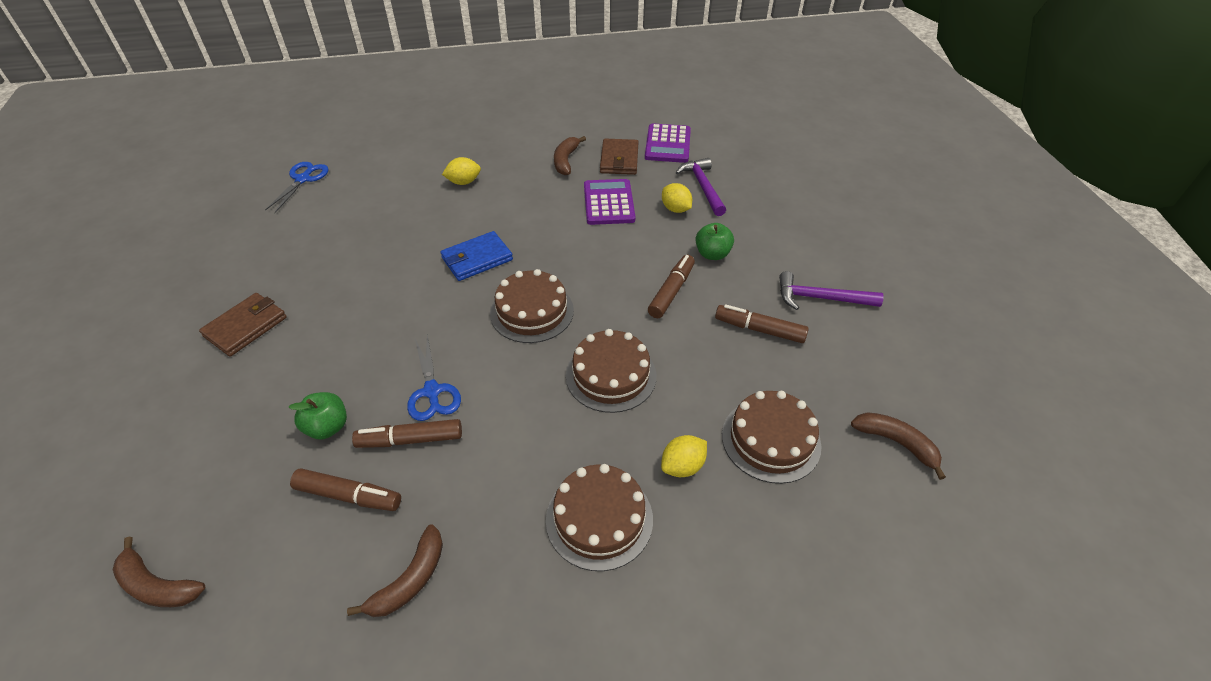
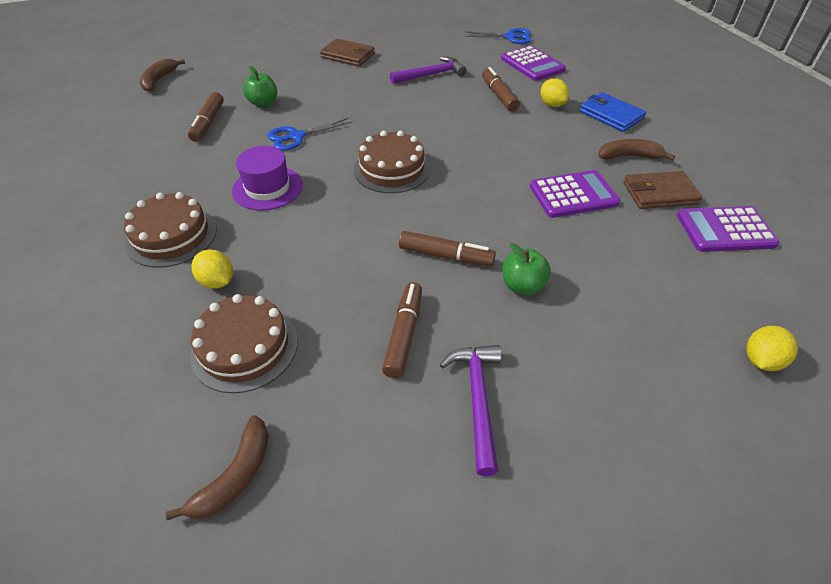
camera: 80 degrees right, 0 degrees up
brown banana [347,524,443,617] -> none
brown marker [352,419,462,448] -> brown marker moved to [482,67,520,112]
blue wallet [440,231,513,281] -> blue wallet moved to [580,92,646,132]
brown cake [566,329,656,413] -> none
yellow lemon [662,183,692,213] -> yellow lemon moved to [746,326,798,371]
purple hammer [676,158,726,216] -> purple hammer moved to [390,57,466,84]
none -> purple hat [232,146,303,211]
none -> purple calculator [501,46,566,81]

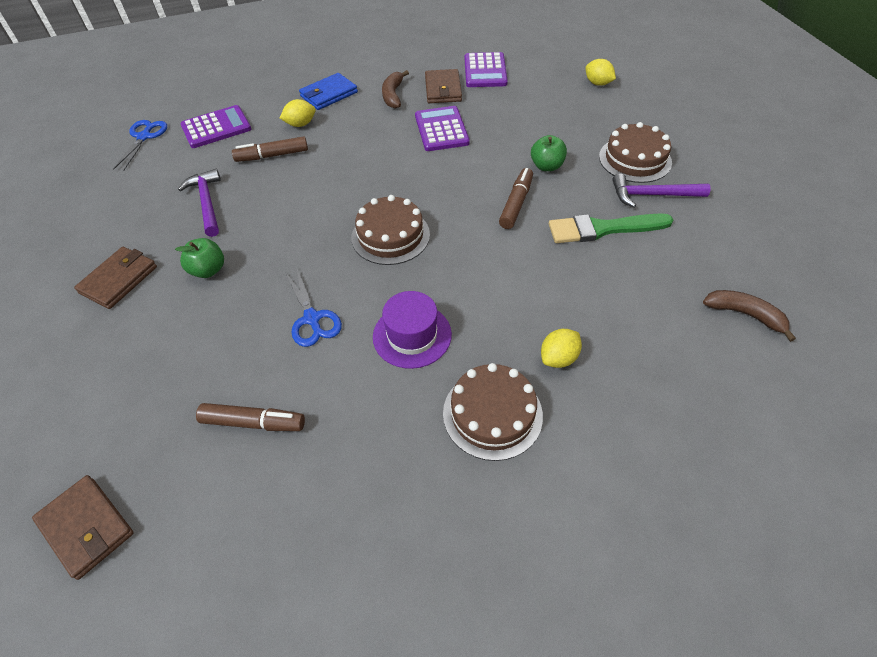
camera: 85 degrees left, 5 degrees up
brown banana [140,59,185,92] -> brown wallet [32,475,134,580]
brown cake [190,294,298,393] -> brown cake moved to [599,122,672,183]
green apple [243,66,277,107] -> green apple moved to [175,238,224,278]
brown marker [382,282,422,378] -> green brush [549,213,673,243]

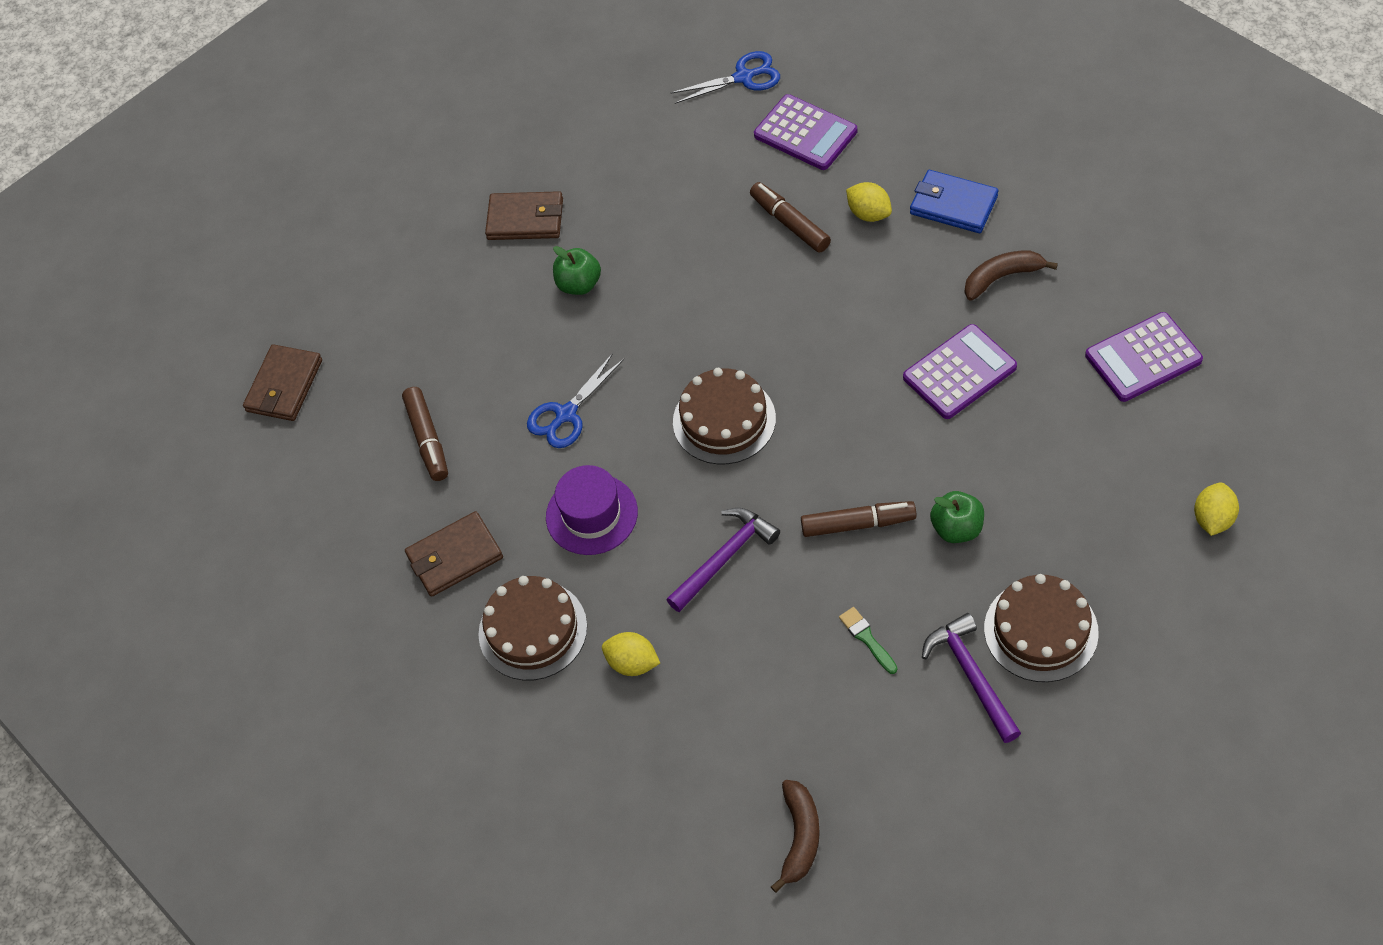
camera: 70 degrees right, 5 degrees up
purple hammer [178,169,221,237] -> purple hammer moved to [666,508,780,612]
brown wallet [425,69,462,103] -> brown wallet moved to [405,511,503,597]
green brush [549,213,673,243] -> green brush [839,607,897,674], size x0.47

